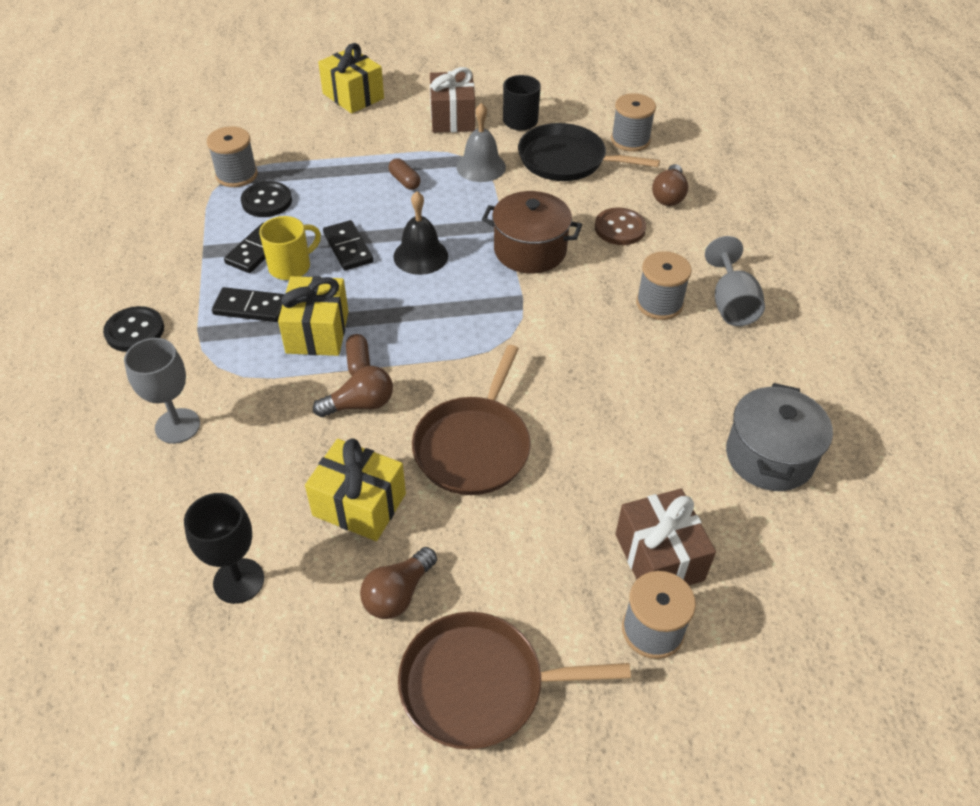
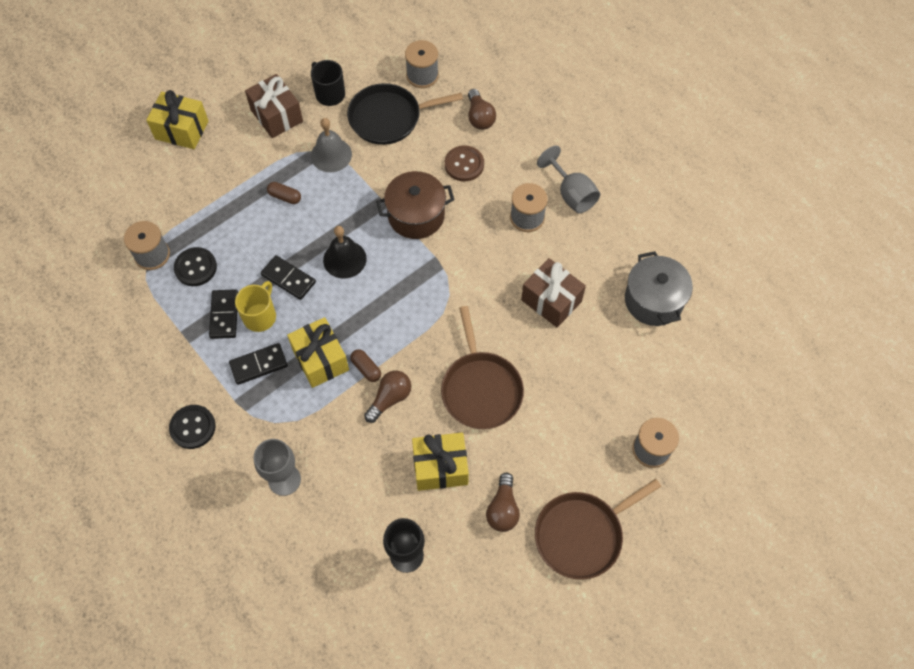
camera: 30 degrees left, 15 degrees up
brown gift [616,489,716,585] -> brown gift moved to [521,258,586,328]

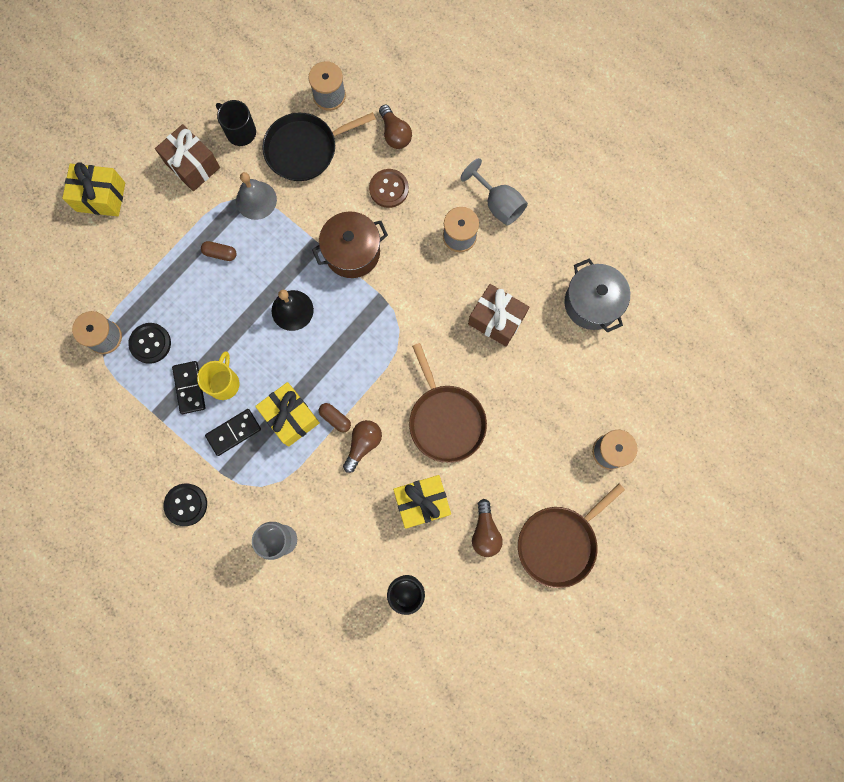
camera: 10 degrees left, 15 degrees up
black domino [261,255,316,300] -> none

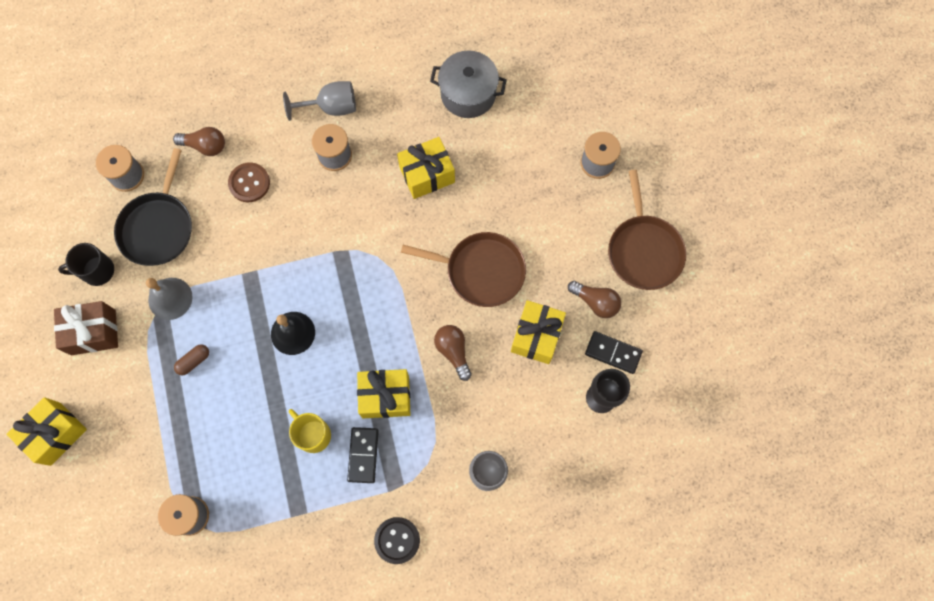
camera: 55 degrees left, 5 degrees down
black button [128,323,171,364] -> none
black domino [172,361,206,414] -> black domino moved to [585,331,643,374]
brown pot [312,212,388,278] -> none
brown capsule [319,403,351,432] -> none
brown gift [468,284,529,347] -> yellow gift [397,137,455,199]

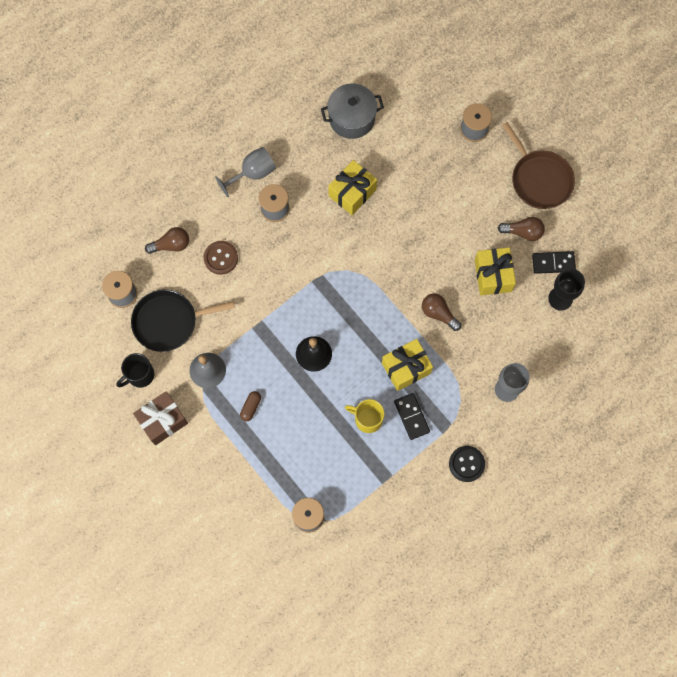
camera: 25 degrees left, 0 degrees up
yellow gift [6,397,87,466] -> none
black pan [114,148,192,266] -> black pan turned 90 degrees clockwise [131,290,235,352]
brown pan [401,232,526,307] -> none

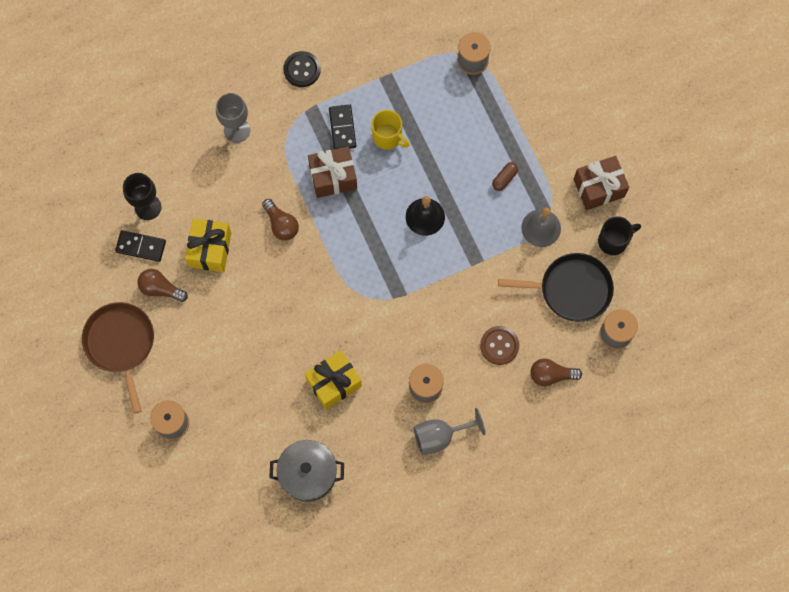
camera: 165 degrees left, 0 degrees up
yellow gift [382,339,433,391] -> brown gift [308,146,357,198]

